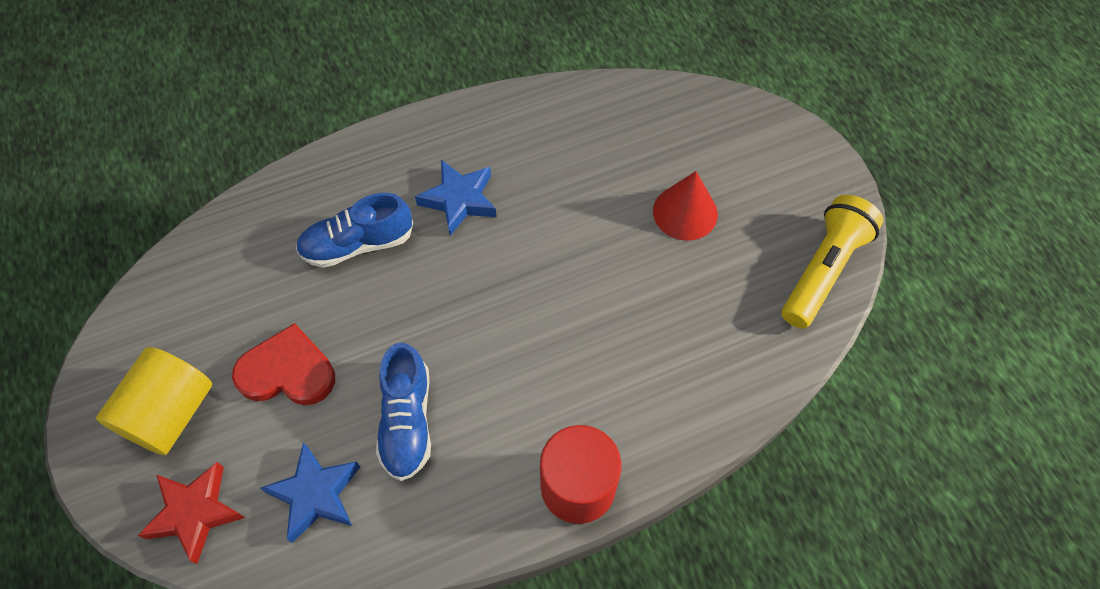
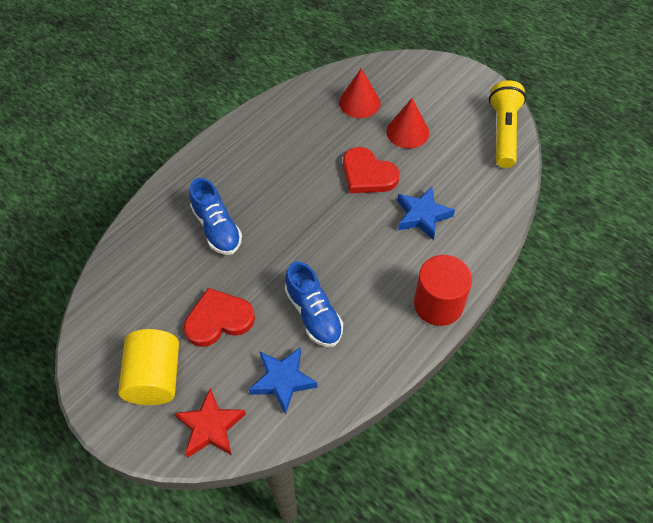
camera: 25 degrees left, 5 degrees down
blue shoe [296,193,413,268] -> blue shoe turned 75 degrees counterclockwise [189,178,242,255]
blue star [415,160,497,236] -> blue star moved to [397,186,455,240]
none -> red cone [339,68,381,118]
none -> red heart [343,147,400,193]

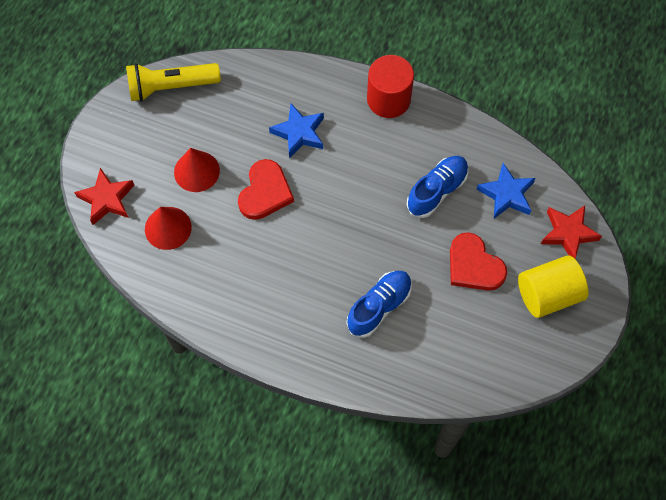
camera: 110 degrees left, 10 degrees up
none -> red star [74,168,134,225]

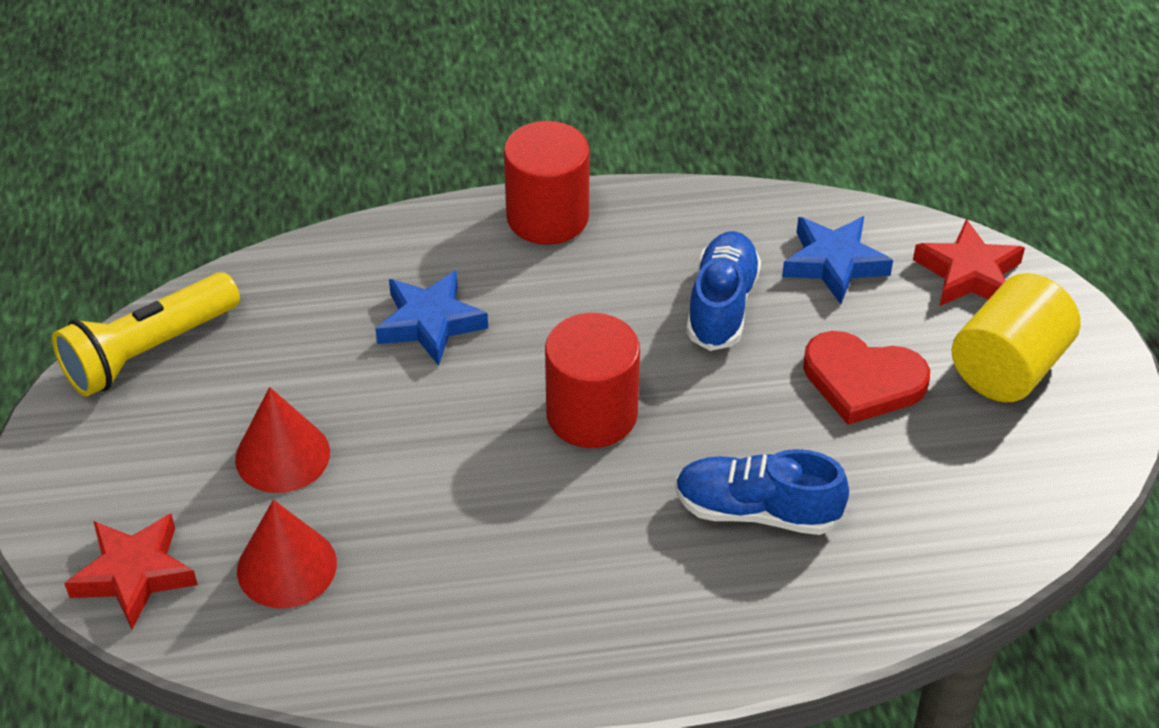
camera: 30 degrees left, 20 degrees down
red heart [238,159,294,220] -> none
blue shoe [346,271,412,338] -> blue shoe turned 90 degrees counterclockwise [675,449,849,535]
none -> red cylinder [545,313,640,448]

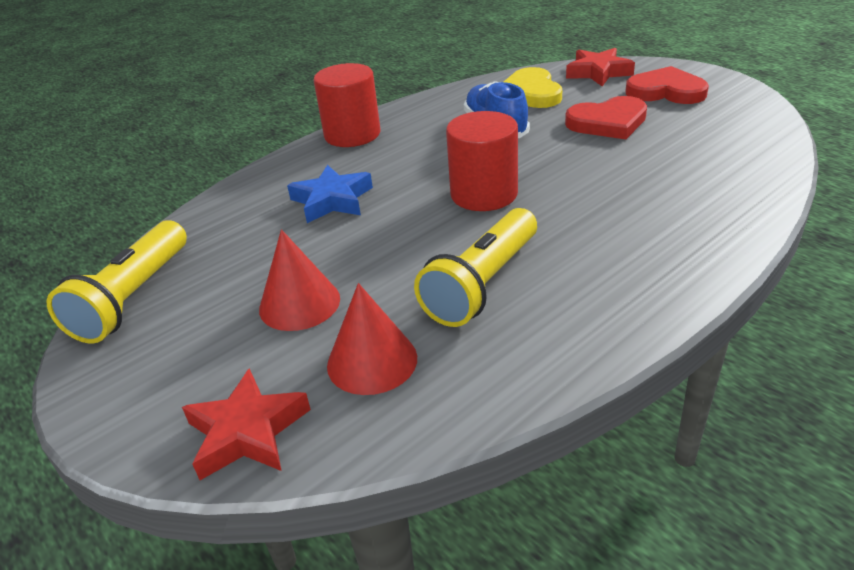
camera: 30 degrees left, 10 degrees down
blue shoe [675,449,849,535] -> none
blue star [782,216,893,304] -> yellow heart [504,67,562,108]
yellow cylinder [952,273,1081,402] -> red heart [625,66,709,104]
none -> yellow flashlight [414,208,537,327]

